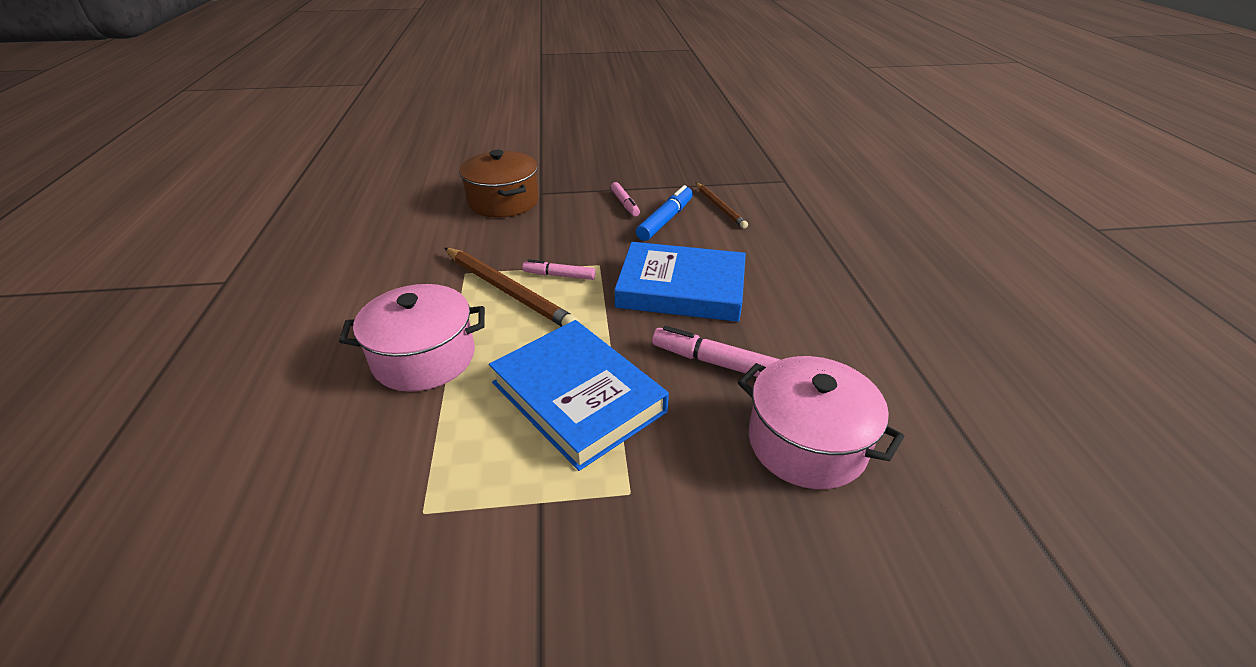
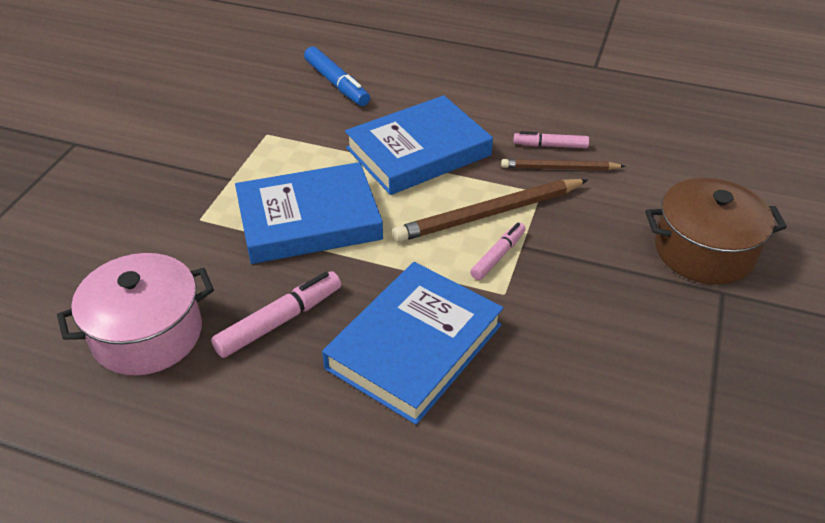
camera: 115 degrees right, 5 degrees up
pink pot [339,284,485,392] -> blue book [345,95,493,195]
pink marker [611,182,640,216] -> pink marker moved to [513,131,589,148]
blue marker [636,185,693,241] -> blue marker moved to [304,46,370,106]
brown pencil [696,183,748,229] -> brown pencil moved to [501,159,626,170]

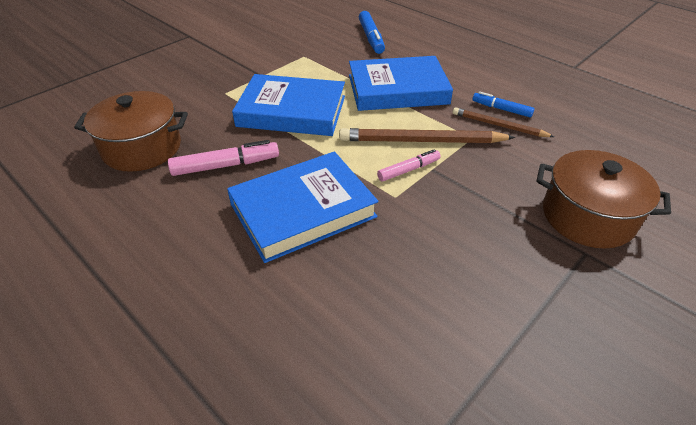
camera: 25 degrees right, 0 degrees up
pink pot [57,253,214,376] -> brown pot [74,91,188,172]
pink marker [513,131,589,148] -> blue marker [472,91,535,118]

